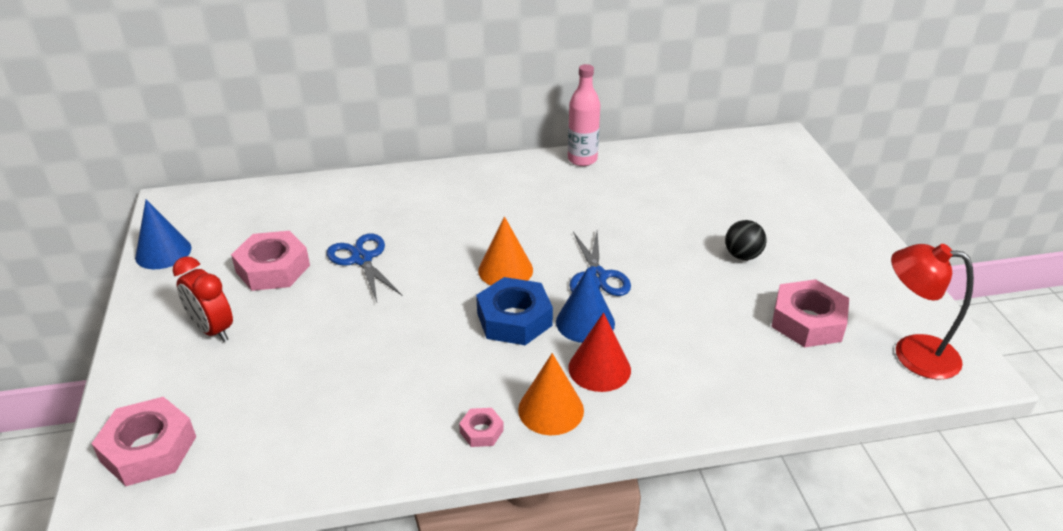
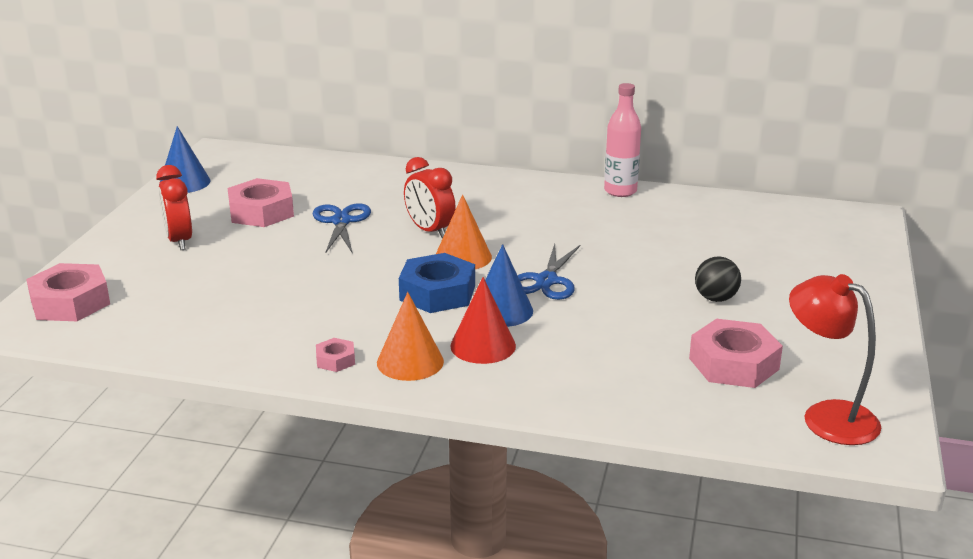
camera: 25 degrees right, 10 degrees down
none -> red clock [404,157,456,238]

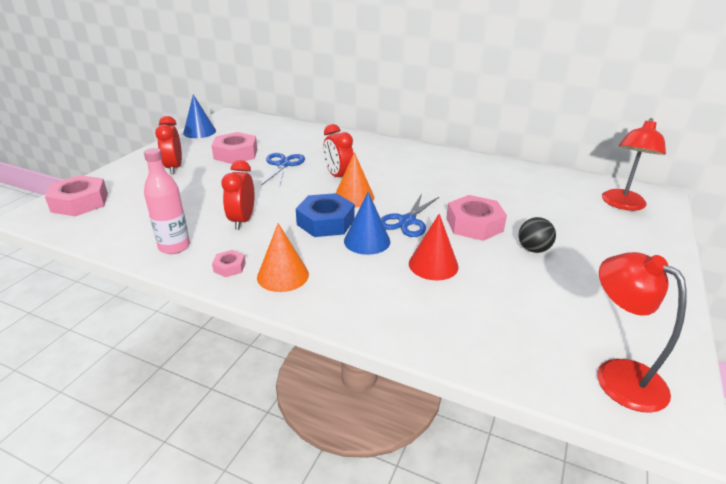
camera: 10 degrees right, 5 degrees up
red cone [450,277,516,364] -> red cone moved to [409,214,459,280]
pink bottle [604,83,641,197] -> pink bottle moved to [144,148,190,254]
pink nut [689,319,783,388] -> pink nut moved to [446,195,507,241]
none -> red clock [221,160,254,230]
none -> red lamp [602,118,666,211]

